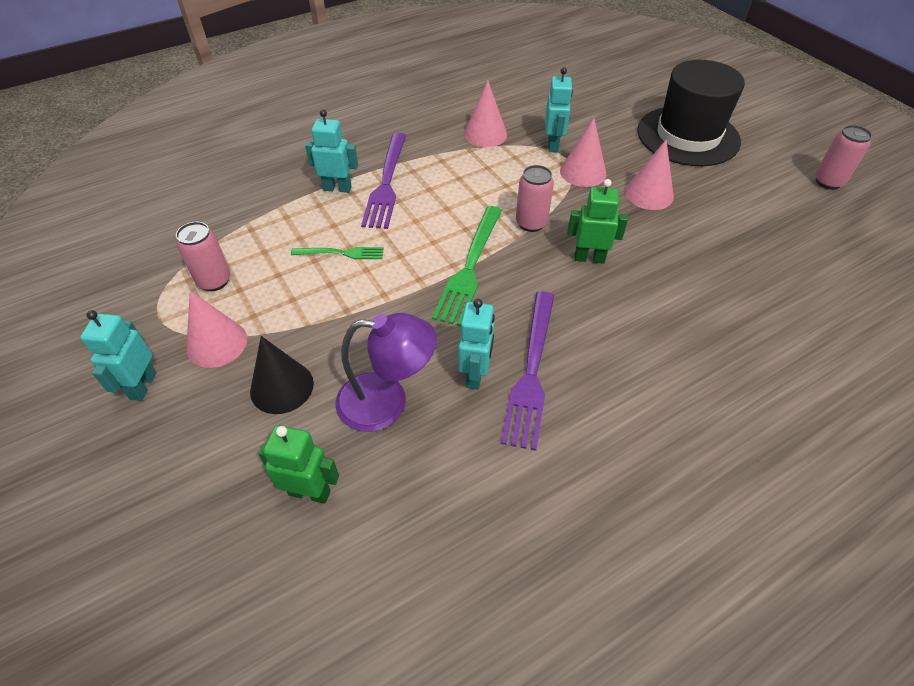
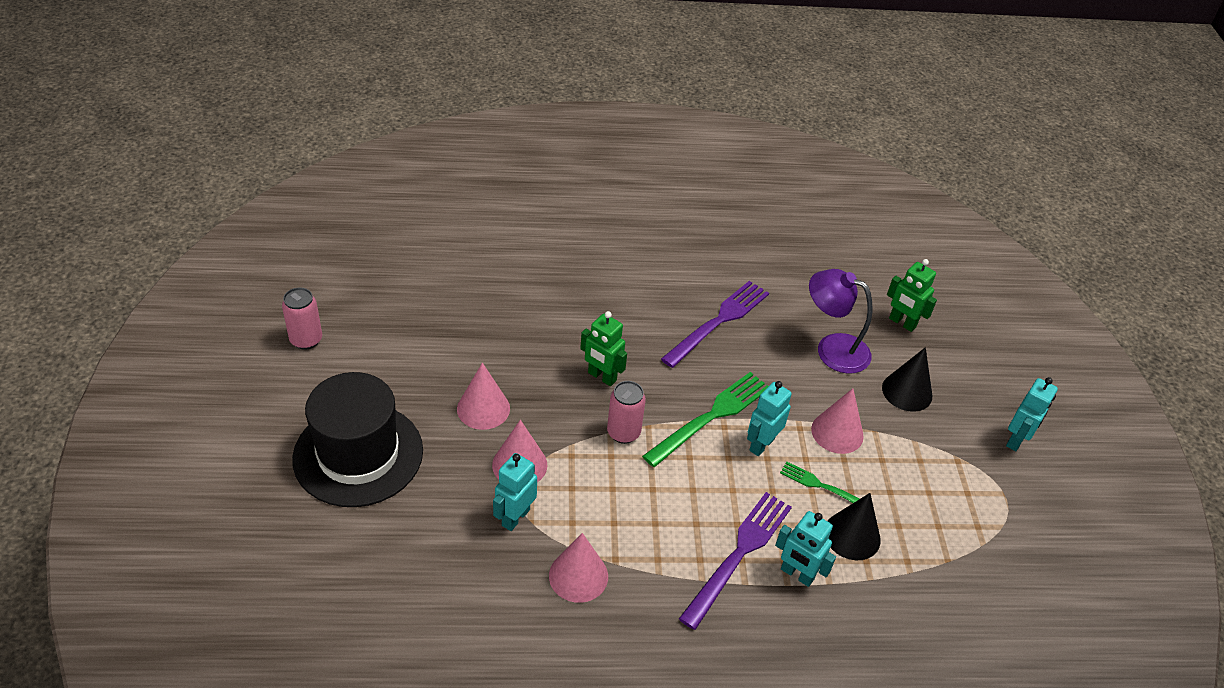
camera: 155 degrees left, 5 degrees down
pink can [176,222,231,291] -> none
pink cone [186,291,247,368] -> pink cone moved to [811,388,864,454]
turquoise robot [458,299,495,390] -> turquoise robot moved to [747,381,792,456]
none -> black cone [827,493,881,560]

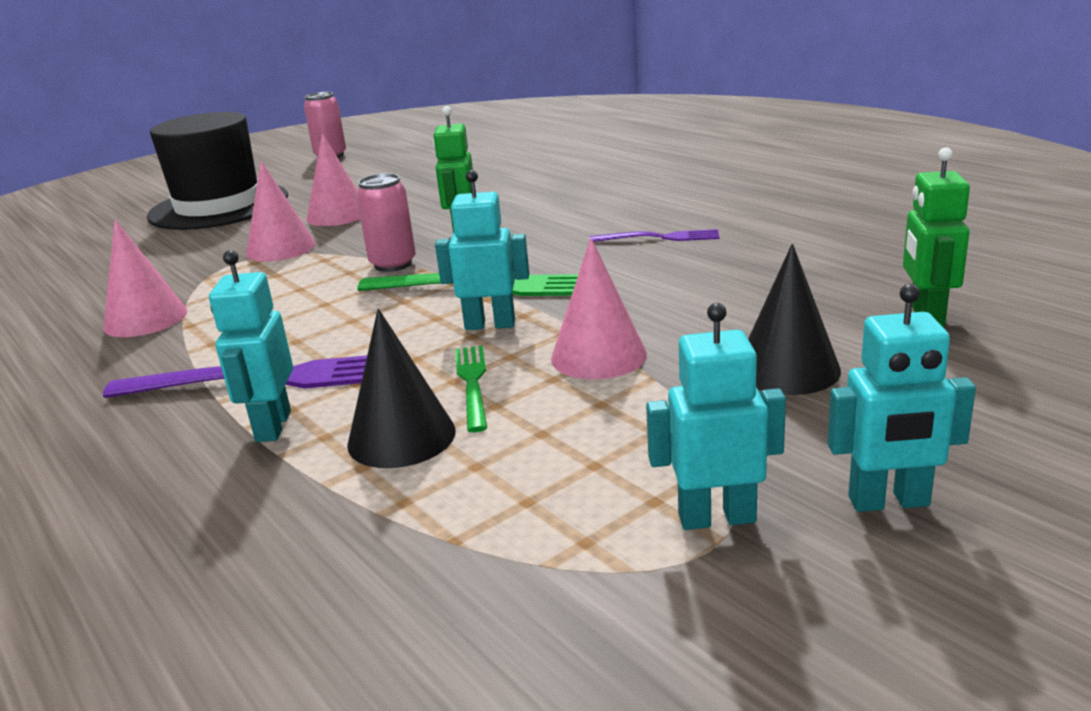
camera: 60 degrees right, 20 degrees down
turquoise robot [493,453,537,531] -> turquoise robot moved to [646,303,786,530]
purple fork [661,281,769,368] -> purple fork [589,229,719,242], size x0.56
purple lamp [809,269,872,374] -> none

